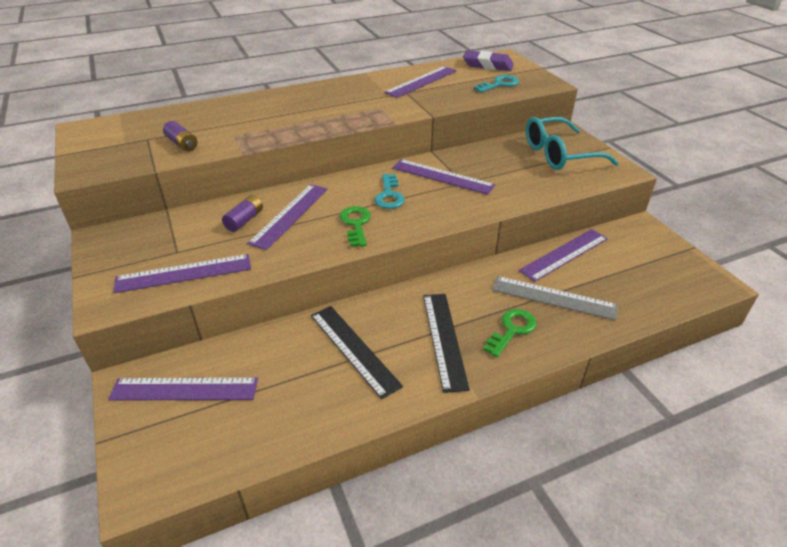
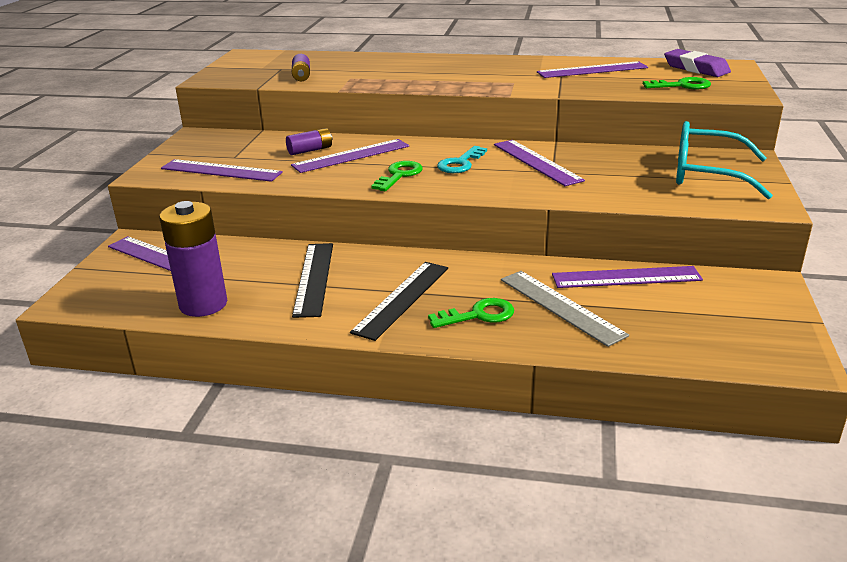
camera: 35 degrees right, 10 degrees down
turquoise key [474,75,519,93] -> green key [643,77,711,90]
none -> purple battery [159,201,227,317]

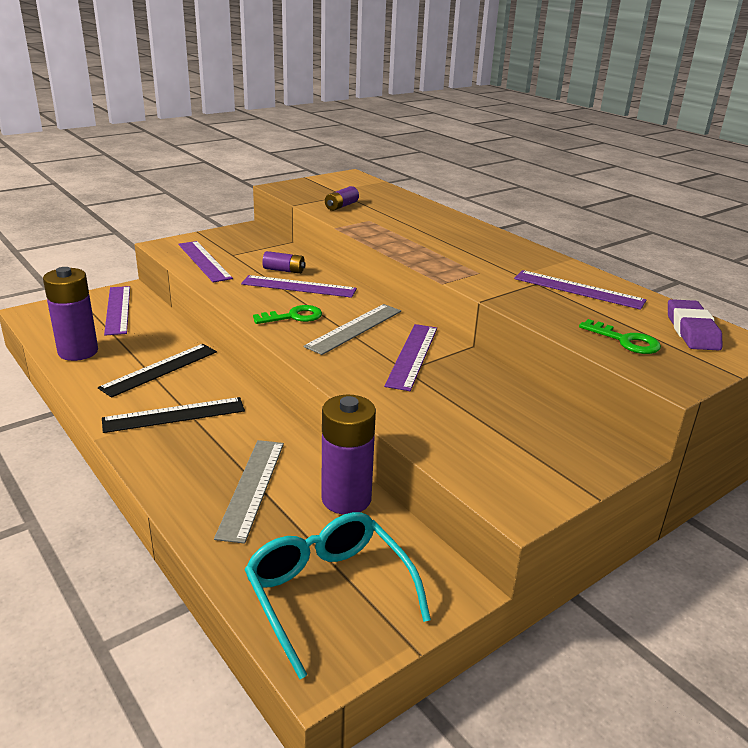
camera: 40 degrees right, 0 degrees up
green key [428,298,514,328] -> none
turquoise key [437,146,487,173] -> grey ruler [304,304,401,355]
purple ruler [552,266,703,288] -> purple battery [321,395,376,515]
turquoise glasses [676,121,773,199] -> turquoise glasses moved to [244,512,431,679]

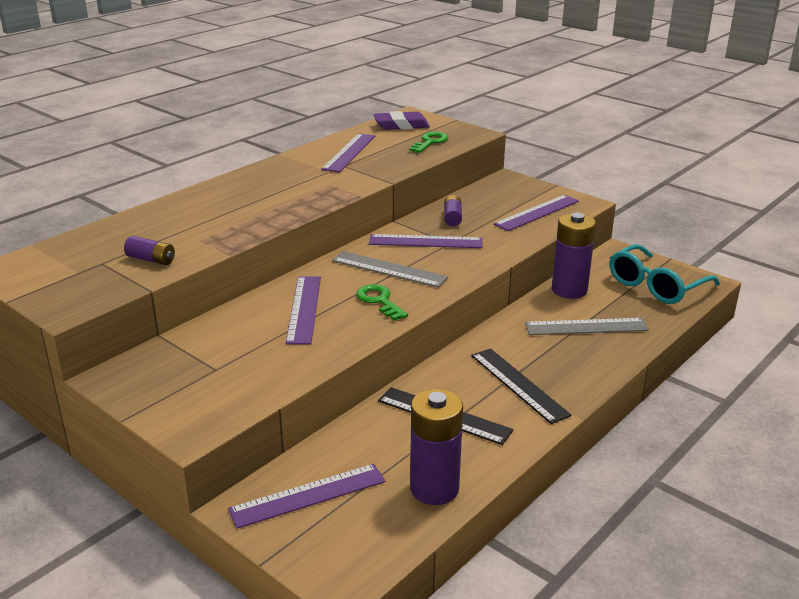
camera: 100 degrees left, 0 degrees up
purple ruler [179,241,233,282] -> purple ruler moved to [494,195,579,231]
purple battery [262,251,306,274] -> purple battery moved to [444,195,462,226]

